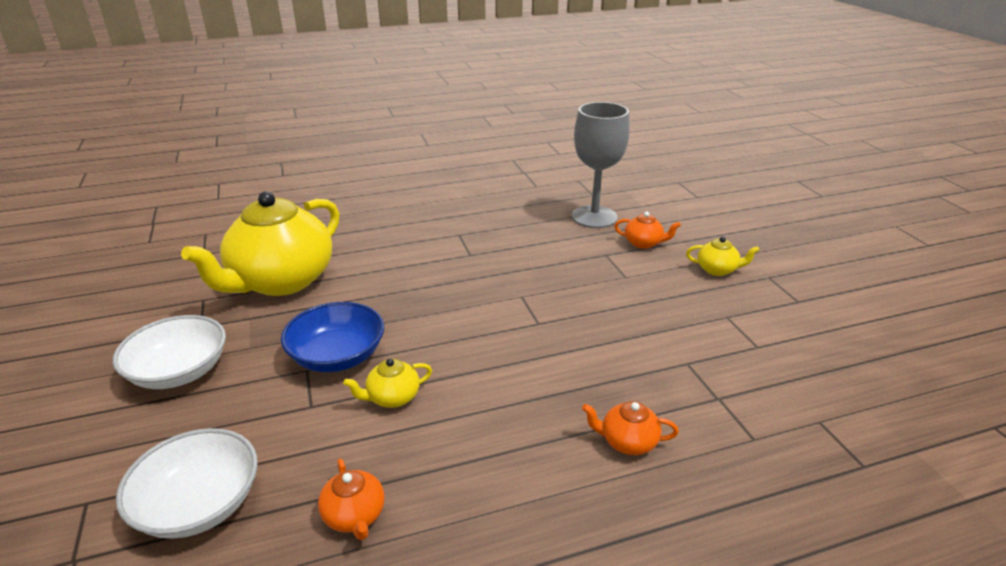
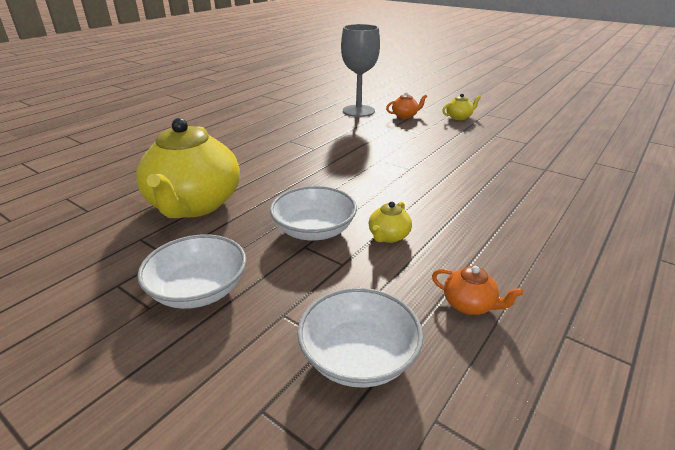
camera: 35 degrees left, 0 degrees up
blue bowl [281,302,384,372] -> white bowl [270,186,357,240]
orange teapot [582,401,679,455] -> none

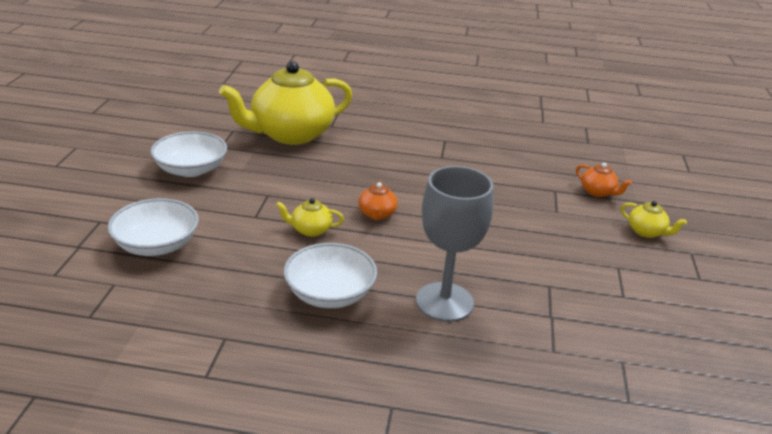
camera: 60 degrees right, 0 degrees up
white bowl [270,186,357,240] -> white bowl moved to [283,243,377,308]
grey goblet [341,24,380,117] -> grey goblet moved to [416,166,493,322]
orange teapot [432,266,524,315] -> orange teapot moved to [359,181,398,220]

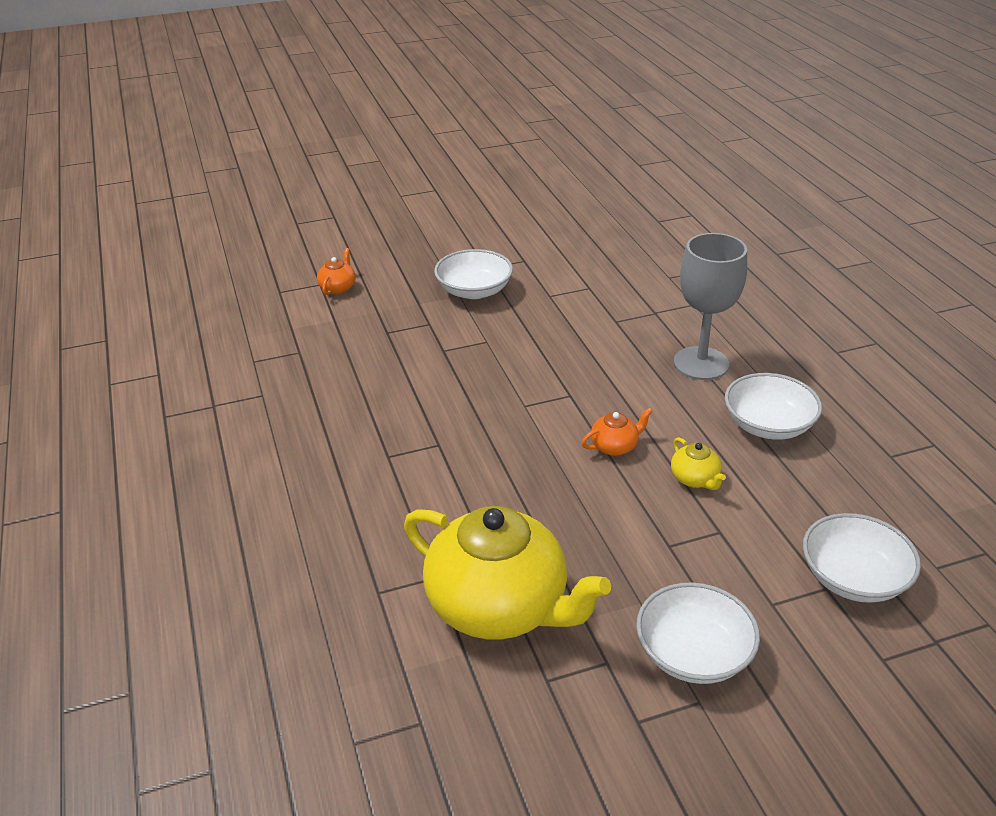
camera: 115 degrees left, 5 degrees up
orange teapot [576,163,632,197] -> orange teapot moved to [317,248,356,295]
yellow teapot [621,201,687,238] -> white bowl [434,249,513,299]

